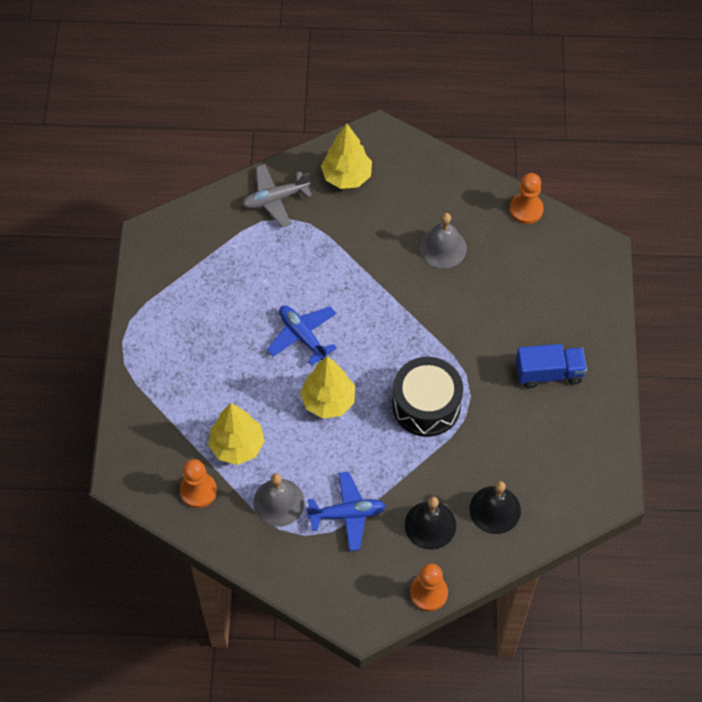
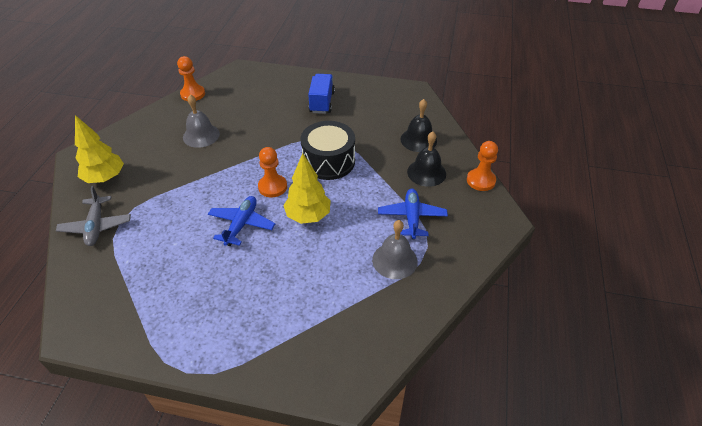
camera: 80 degrees left, 15 degrees down
orange pawn [180,459,217,508] -> orange pawn moved to [258,147,287,198]
yellow tree [208,403,265,465] -> none
blue plane [267,305,337,366] -> blue plane turned 135 degrees clockwise [208,196,275,246]

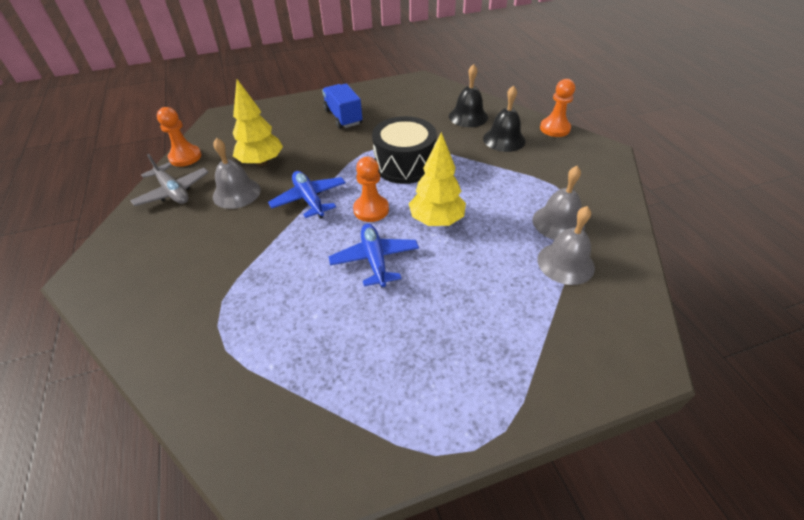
camera: 30 degrees left, 0 degrees up
grey plane [56,186,131,246] -> grey plane moved to [130,154,209,206]
yellow tree [75,115,124,183] -> yellow tree moved to [232,79,283,166]
blue plane [378,189,448,239] -> blue plane moved to [268,171,346,219]
none -> grey bell [537,206,595,285]

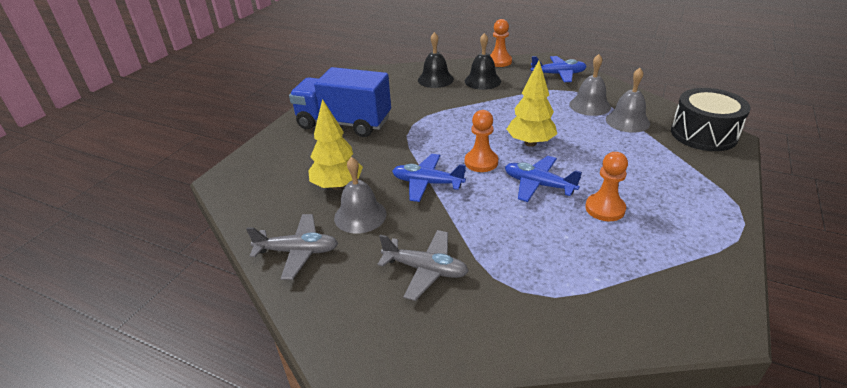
camera: 45 degrees left, 10 degrees down
orange pawn [157,107,201,167] -> orange pawn moved to [585,152,628,221]
blue truck [322,84,362,129] -> blue truck [289,67,391,137], size x1.65
black drum [372,116,437,184] -> black drum moved to [671,88,751,151]
none -> grey plane [377,230,469,301]
none -> blue plane [531,56,587,82]

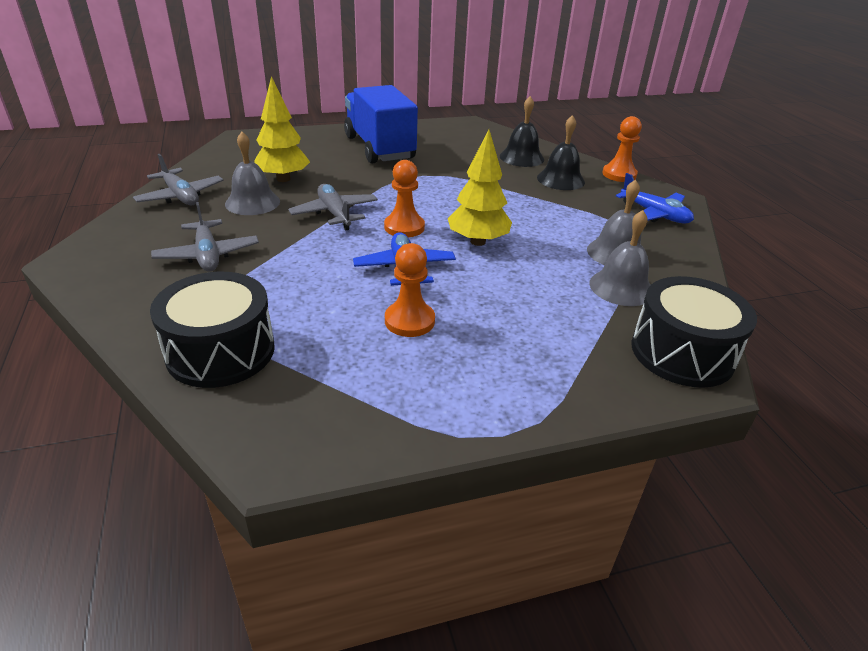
camera: 45 degrees right, 0 degrees up
blue plane [392,154,466,202] -> grey plane [288,184,378,231]
none -> black drum [150,272,275,388]

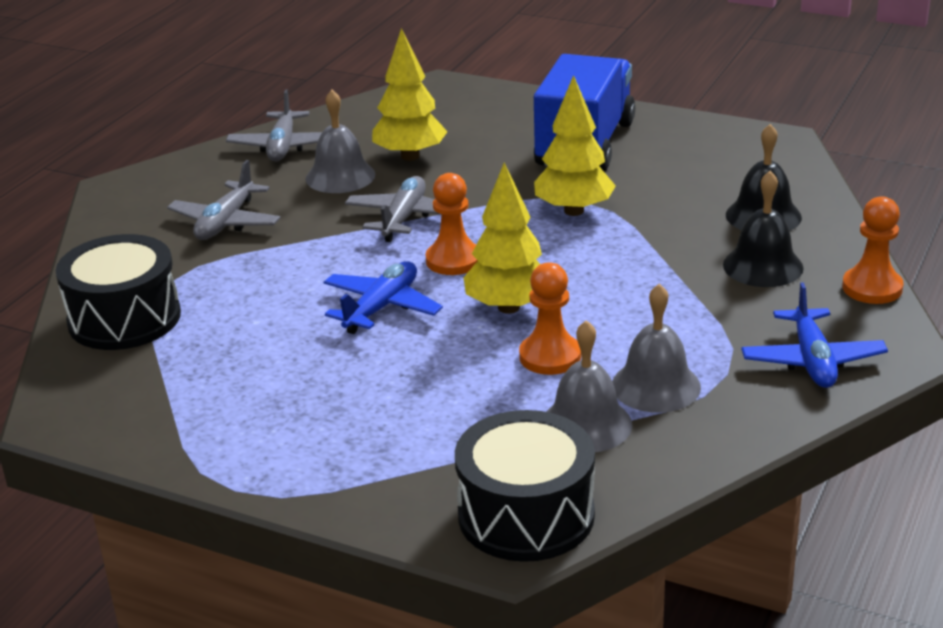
camera: 45 degrees right, 5 degrees down
orange pawn [385,243,435,337] -> orange pawn moved to [519,262,581,375]
none -> yellow tree [534,75,616,216]

